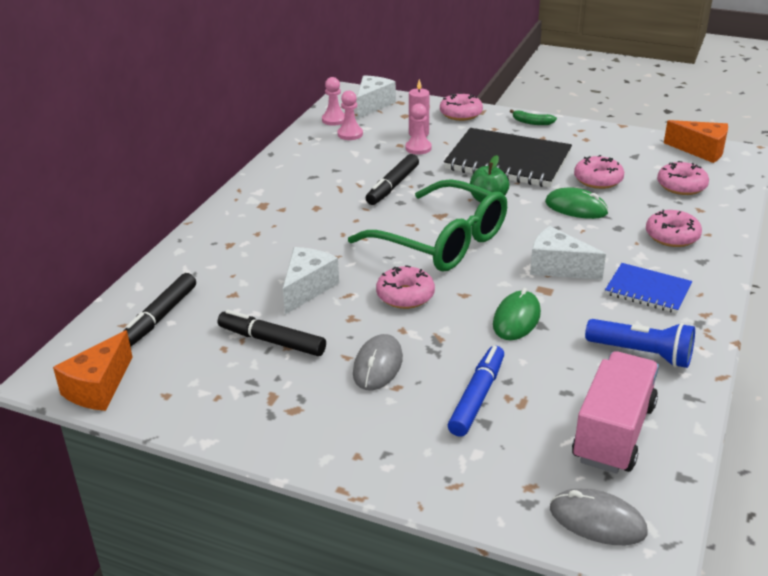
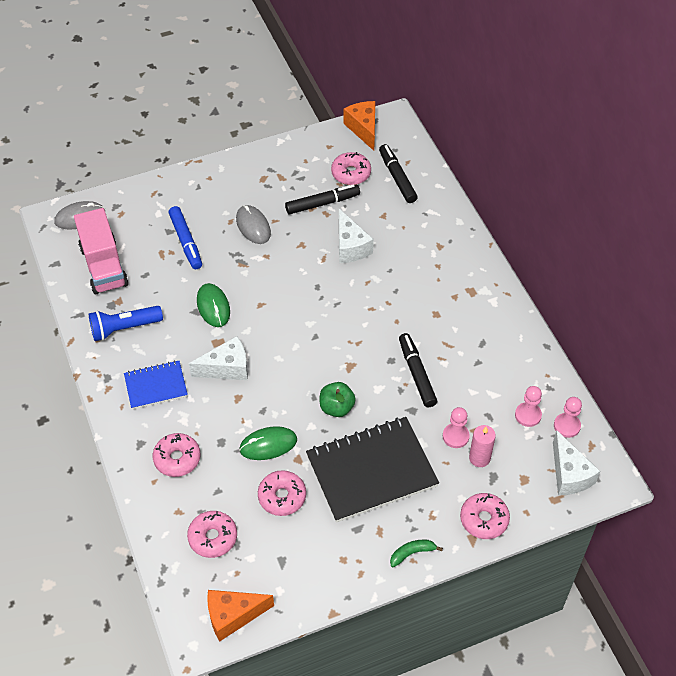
camera: 135 degrees right, 20 degrees up
green glasses [348,179,507,271] -> none
pink donut [376,265,435,309] -> pink donut moved to [331,152,371,185]

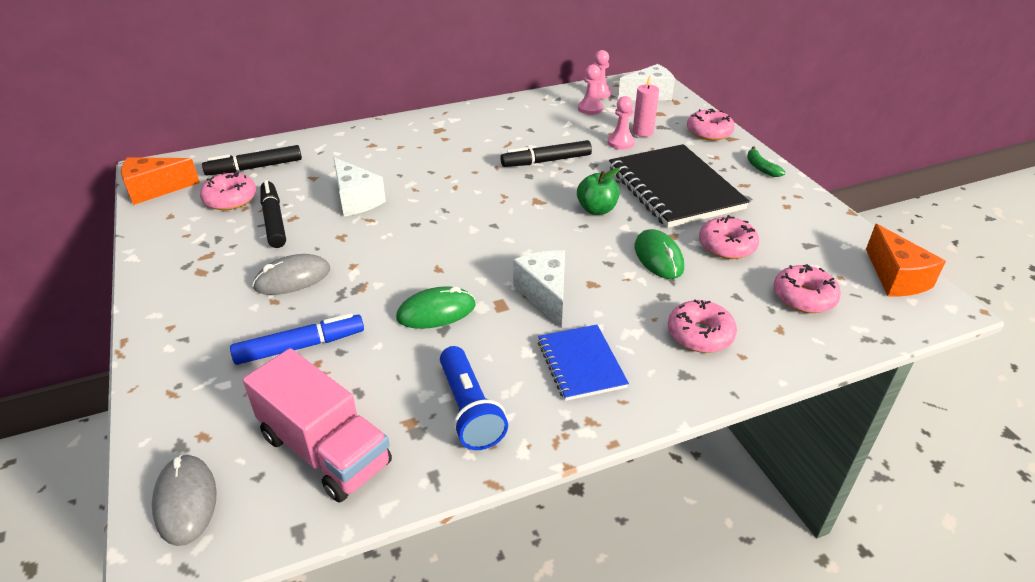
camera: 90 degrees left, 15 degrees down
pink truck [74,208,129,294] -> pink truck turned 60 degrees clockwise [243,348,392,503]
white cheese [339,209,374,263] -> white cheese turned 75 degrees clockwise [334,157,386,216]

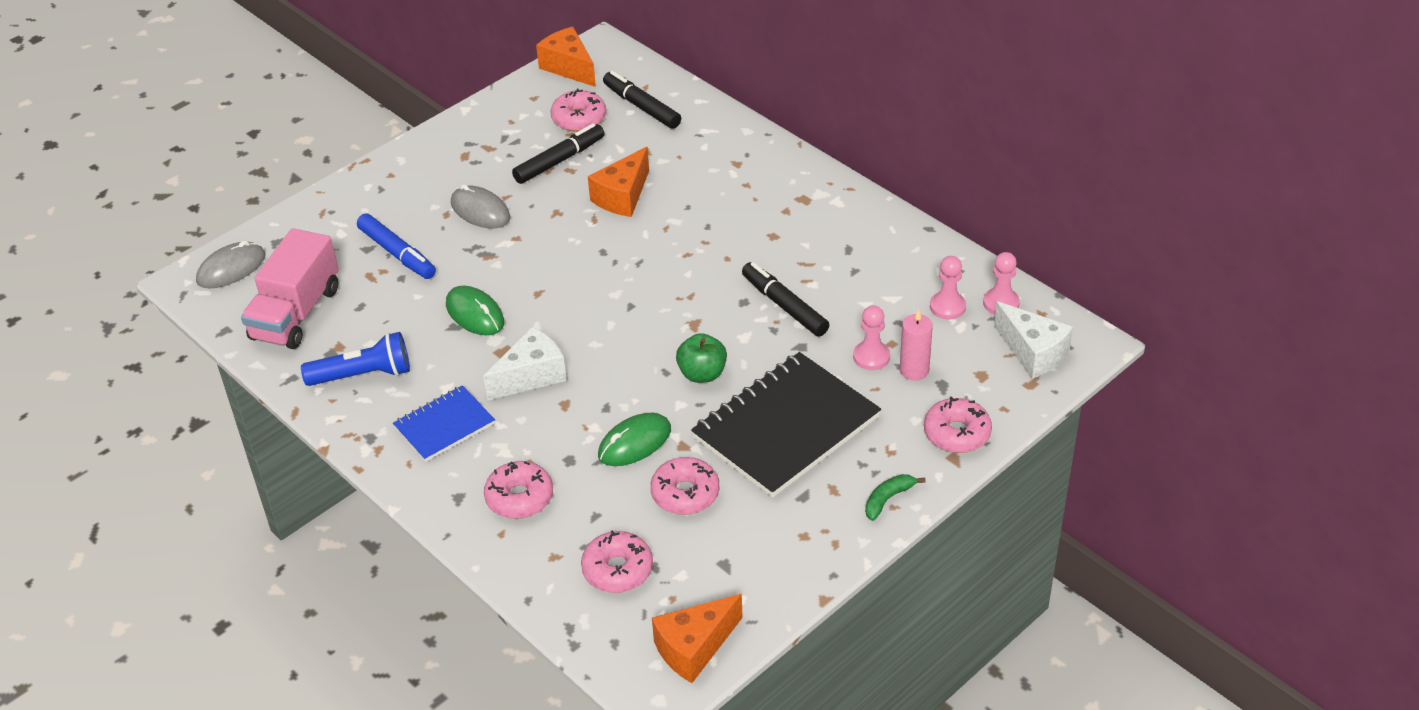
camera: 70 degrees right, 5 degrees up
white cheese [334,157,386,216] -> orange cheese [588,147,649,217]
blue flashlight [440,346,508,450] -> blue flashlight turned 150 degrees counterclockwise [301,332,410,386]

